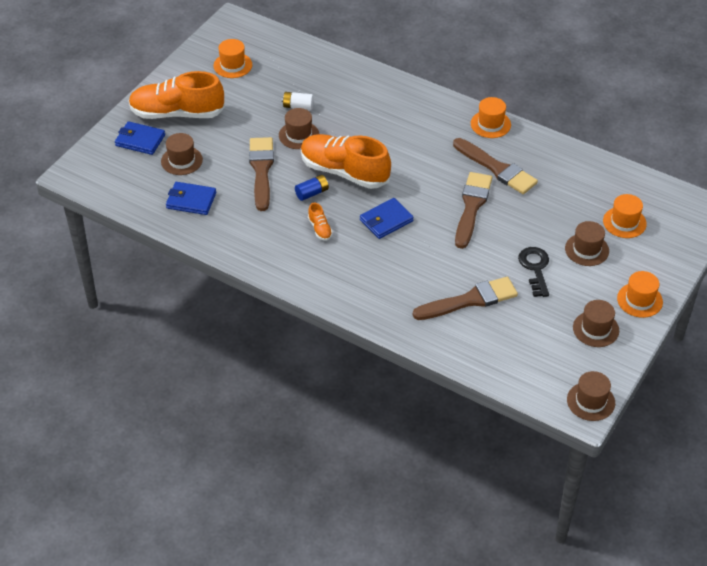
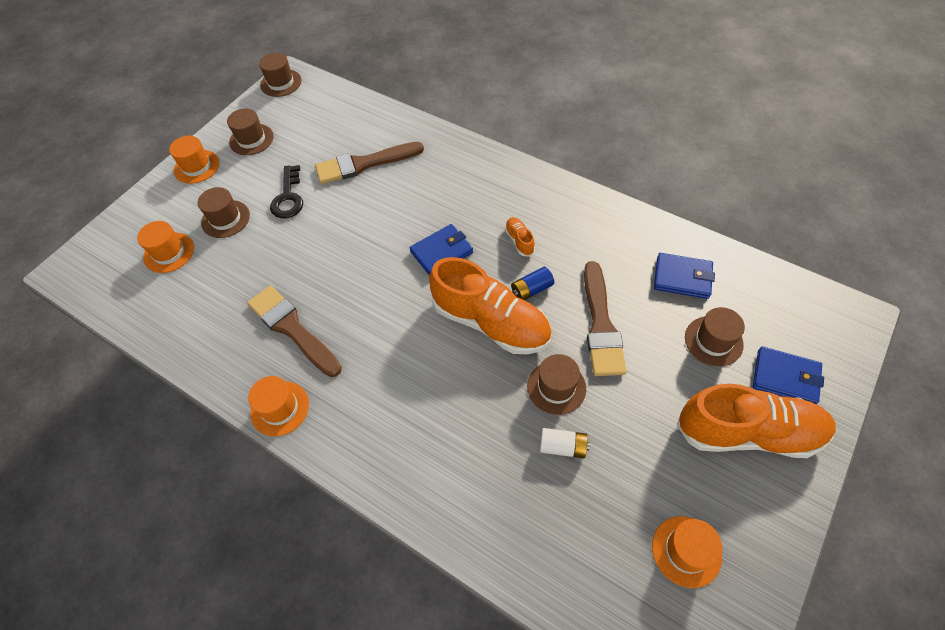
camera: 175 degrees left, 10 degrees up
brown brush [455,172,492,249] -> none

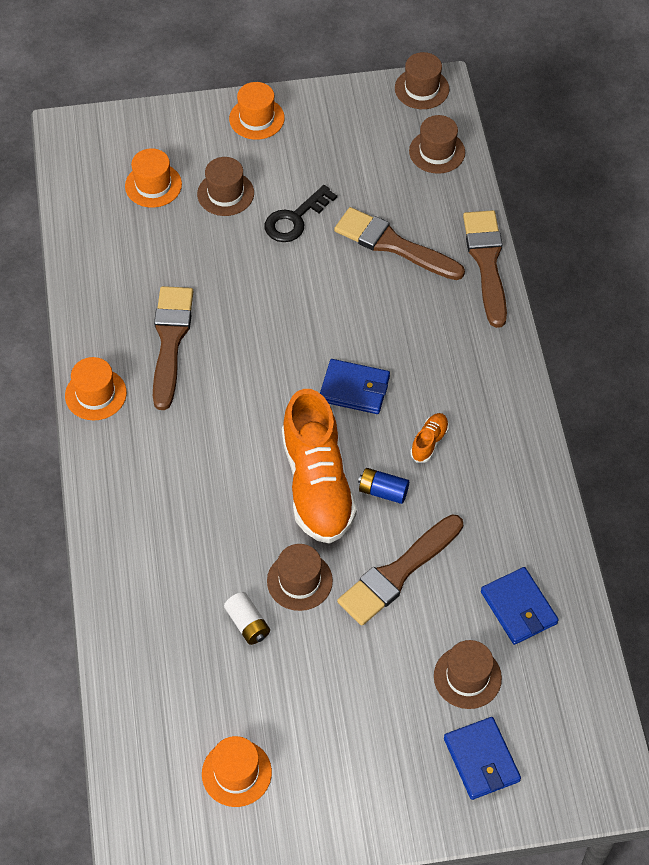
camera: 45 degrees right, 0 degrees up
brown hat [227,108,274,155] -> brown hat moved to [409,115,465,174]
orange shoe [677,384,836,458] -> none
none -> brown brush [463,210,507,328]

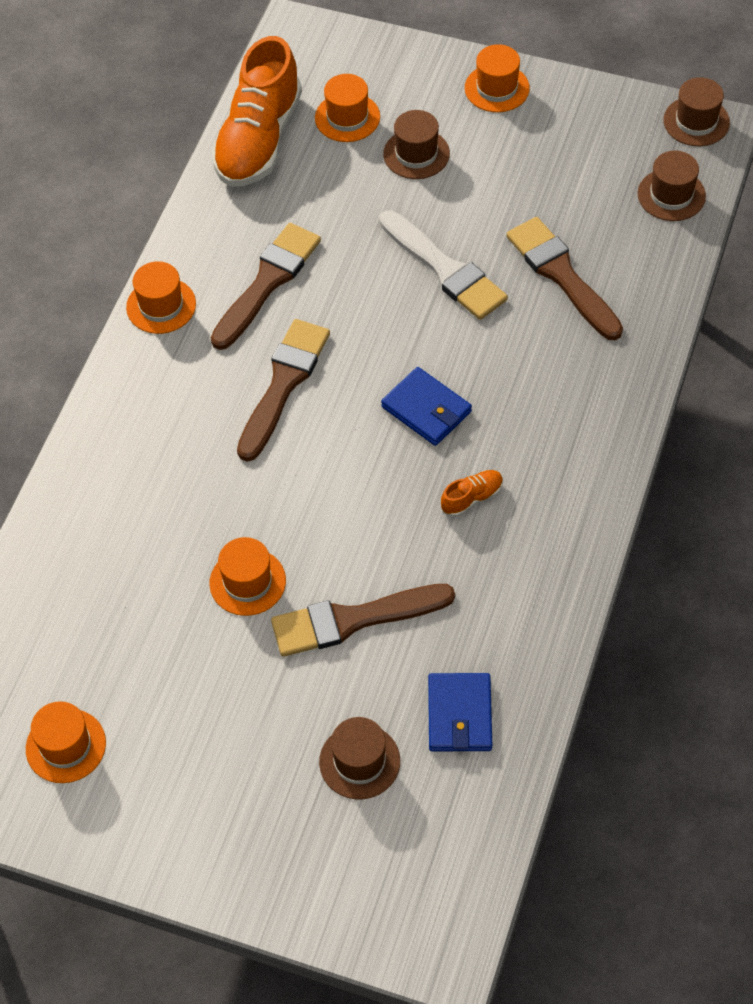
camera: 30 degrees right, 0 degrees up
white battery [224,592,270,645] -> none
black key [264,185,337,242] -> none
brown hat [267,544,333,611] -> orange hat [209,537,286,616]
orange shoe [282,389,357,544] -> orange shoe moved to [211,36,302,187]
blue battery [358,468,409,504] -> none
blue wallet [444,717,521,800] -> none
brown brush [463,210,507,328] -> brown brush moved to [237,319,330,462]
none -> white brush [379,210,508,320]

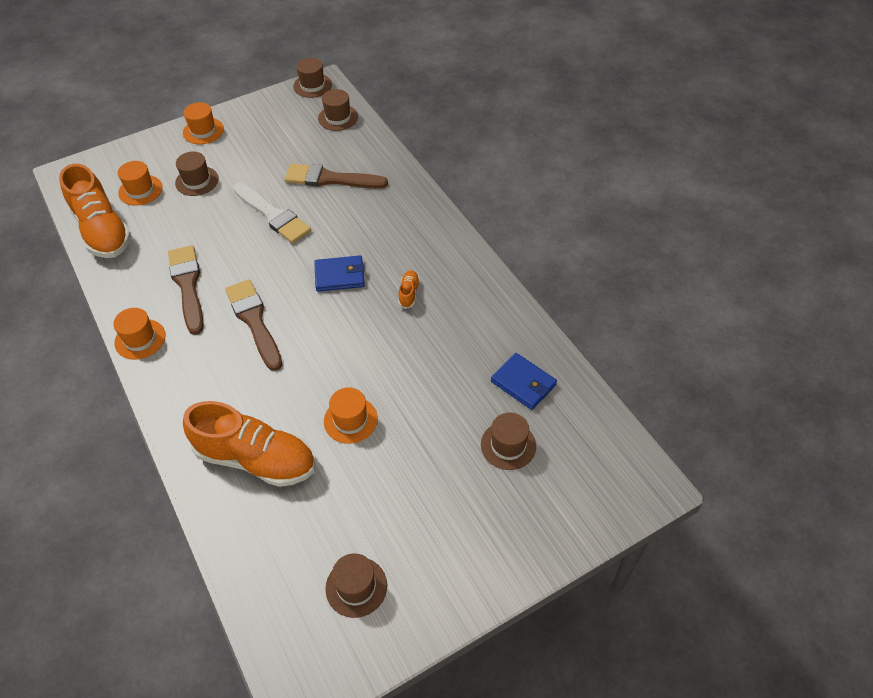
camera: 50 degrees left, 5 degrees down
orange hat [26,701,106,783] -> brown hat [325,553,387,618]
brown brush [271,584,455,657] -> none
white brush [379,210,508,320] -> white brush turned 45 degrees clockwise [233,182,311,243]
none -> orange shoe [183,401,315,487]

